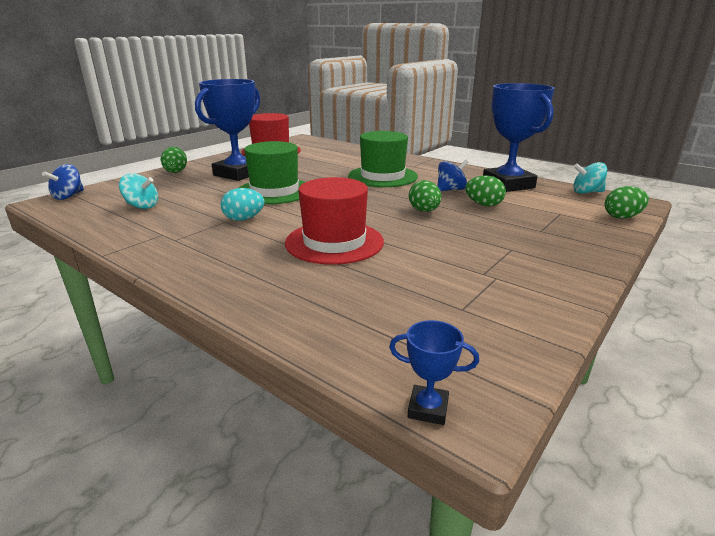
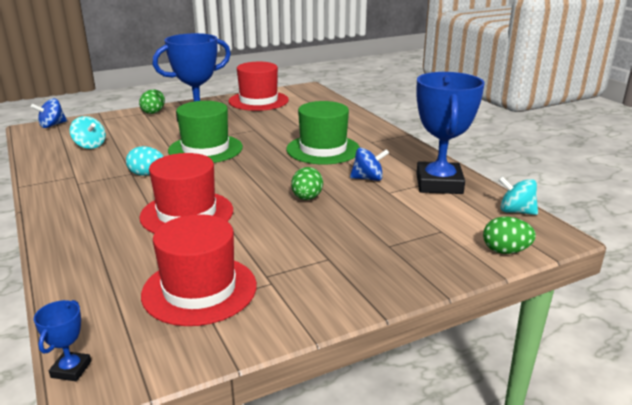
camera: 25 degrees right, 0 degrees up
blue trophy [389,320,479,425] -> blue trophy turned 60 degrees clockwise [34,300,91,381]
green egg [465,175,506,206] -> none
none -> red hat [141,214,257,326]

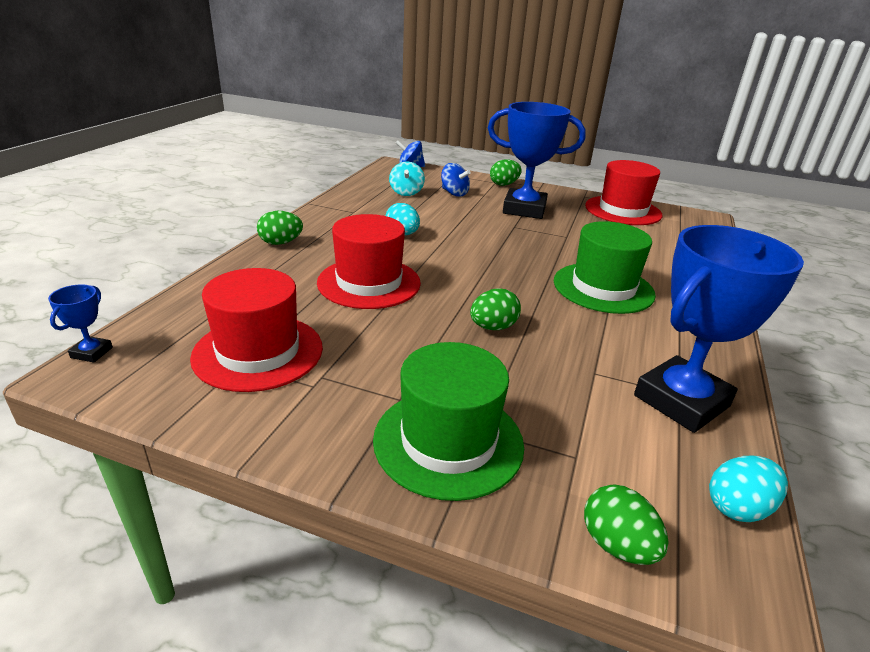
camera: 45 degrees right, 5 degrees up
blue trophy [34,300,91,381] -> blue trophy turned 45 degrees counterclockwise [48,284,113,363]
green hat [168,101,243,163] -> green hat moved to [373,342,524,501]
blue spinning top [350,148,389,181] -> blue spinning top moved to [441,163,471,197]
turquoise spinning top [499,176,538,215] -> turquoise egg [709,456,788,522]
none -> green egg [257,211,303,245]

